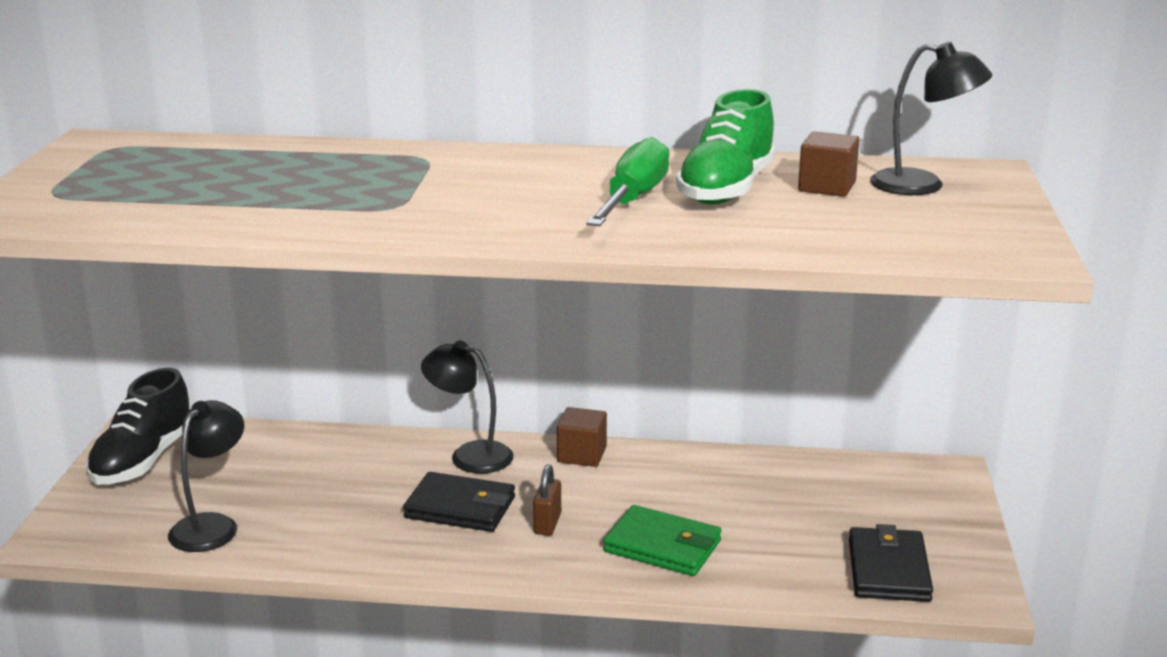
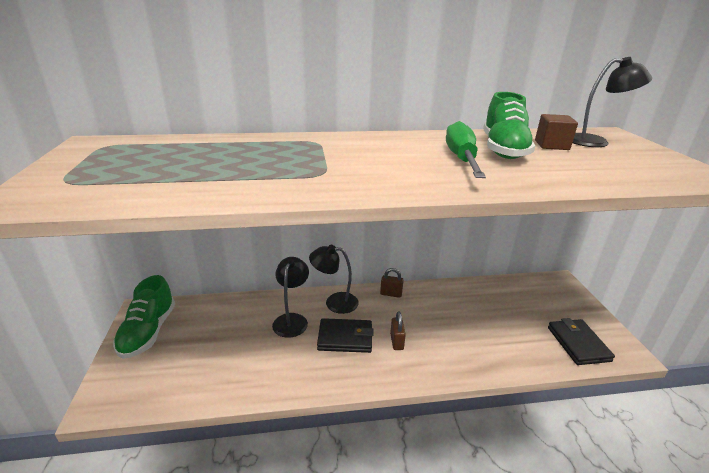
camera: 15 degrees left, 5 degrees up
black shoe [86,368,189,485] -> green shoe [113,275,175,359]
black lamp [168,400,244,552] -> black lamp moved to [272,257,309,338]
brown cube [557,407,607,467] -> brown padlock [380,268,404,298]
green wallet [603,505,721,576] -> none

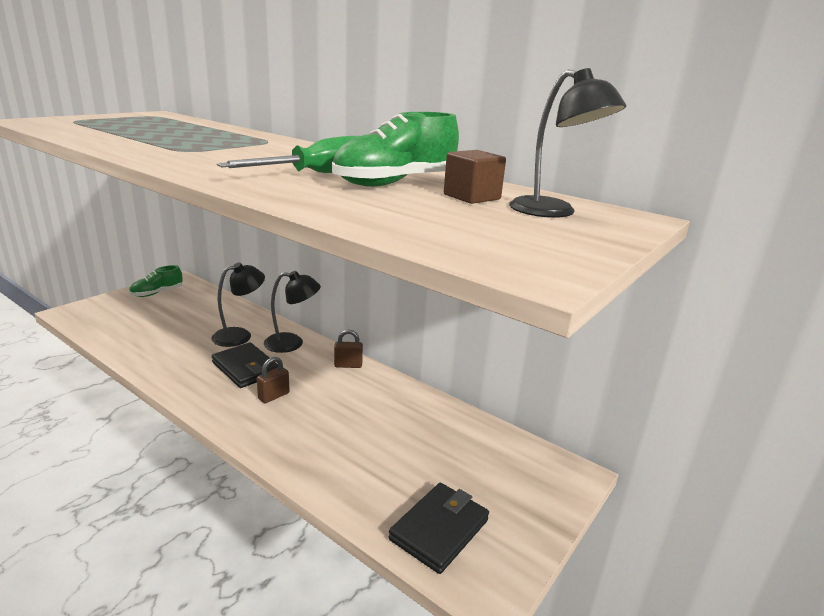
camera: 45 degrees right, 5 degrees down
green shoe [113,275,175,359] -> green shoe [129,265,183,297], size x0.64
black lamp [309,245,359,314] -> black lamp turned 120 degrees clockwise [264,271,321,353]
brown padlock [380,268,404,298] -> brown padlock turned 60 degrees counterclockwise [334,329,363,368]

